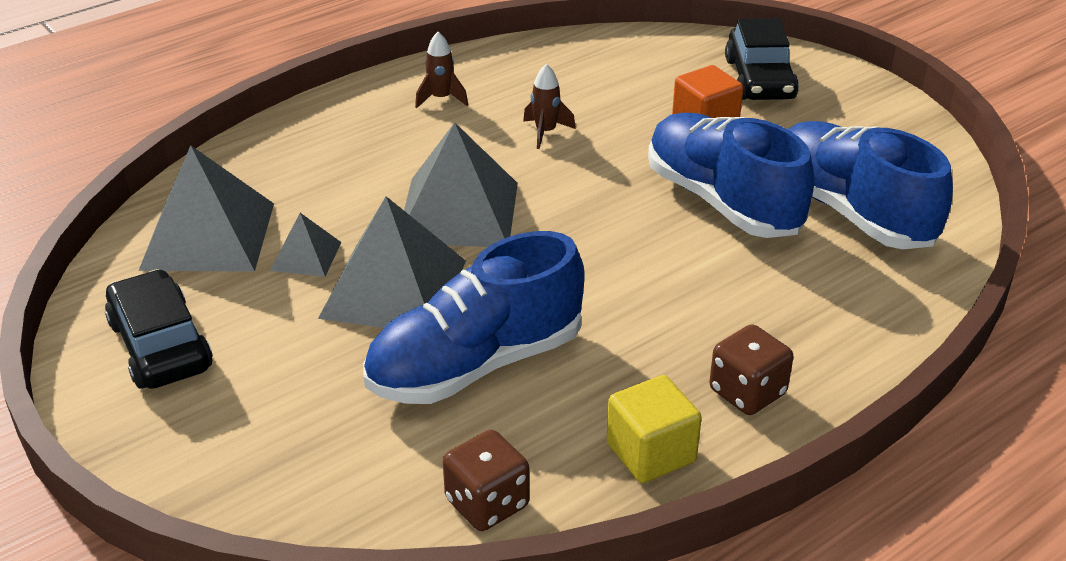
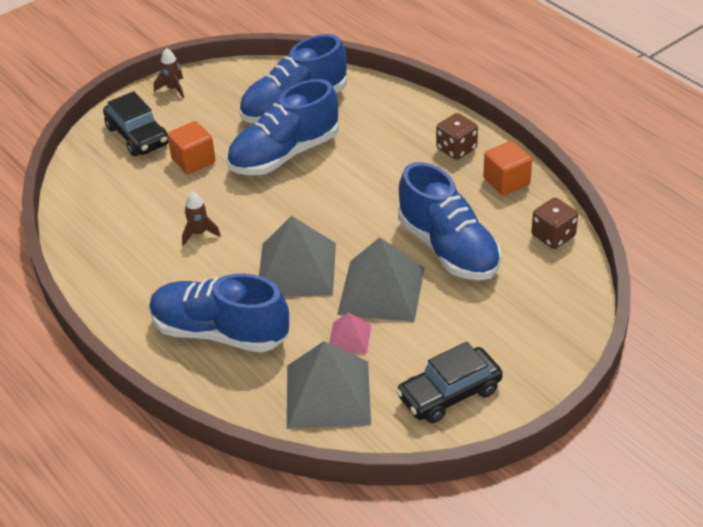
camera: 90 degrees left, 5 degrees up
grey pyramid [270,213,341,277] -> pink pyramid [329,312,371,354]
brown rocket [415,32,468,108] -> brown rocket moved to [154,48,184,98]
yellow cube [606,375,702,483] -> orange cube [483,141,532,195]
black car [725,18,799,100] -> black car turned 60 degrees clockwise [103,91,168,156]
none -> blue shoe [149,273,289,353]

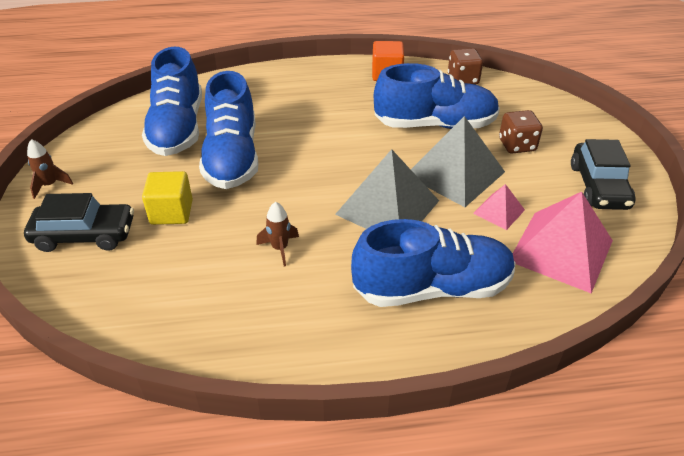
camera: 60 degrees left, 0 degrees up
blue shoe [149,273,289,353] -> blue shoe turned 150 degrees counterclockwise [351,219,516,307]
orange cube [167,121,215,174] -> yellow cube [142,171,193,225]
grey pyramid [287,341,371,429] -> pink pyramid [513,192,613,293]
brown dice [436,113,478,160] -> brown dice moved to [499,110,543,153]

